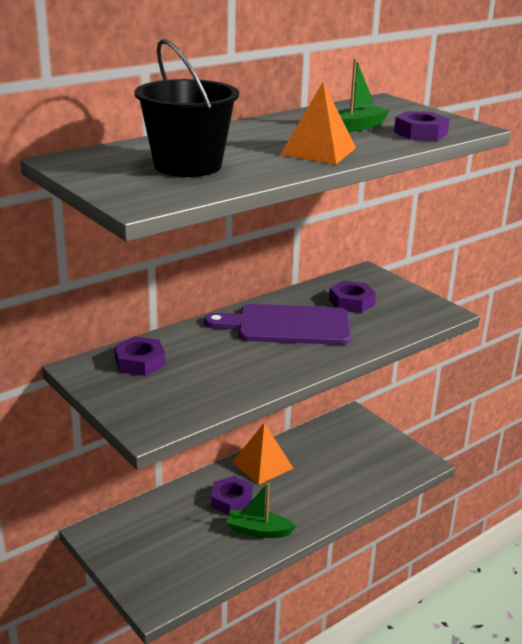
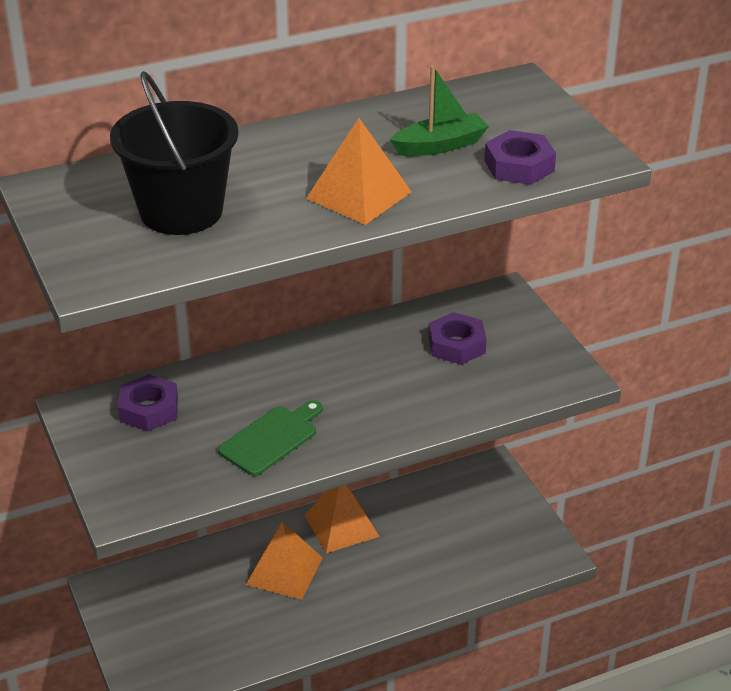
camera: 15 degrees right, 10 degrees up
purple cutting board [204,304,351,345] -> none
purple nut [211,476,253,515] -> orange pyramid [246,522,323,600]
green boat [226,482,296,538] -> none
none -> green cutting board [218,400,323,476]

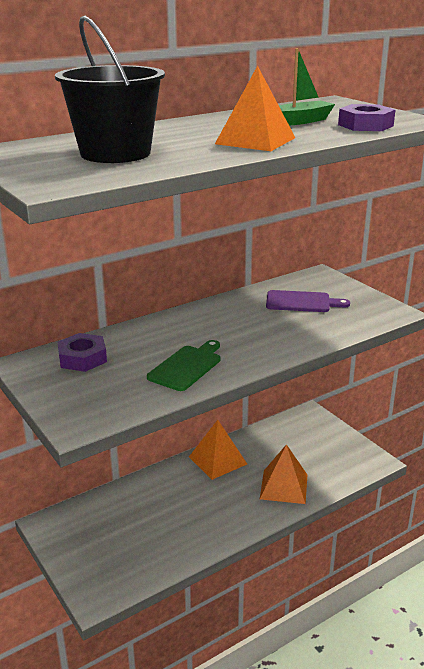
camera: 10 degrees left, 10 degrees down
orange pyramid [246,522,323,600] -> orange pyramid moved to [260,444,307,504]
purple nut [428,312,487,365] -> purple cutting board [266,290,350,312]

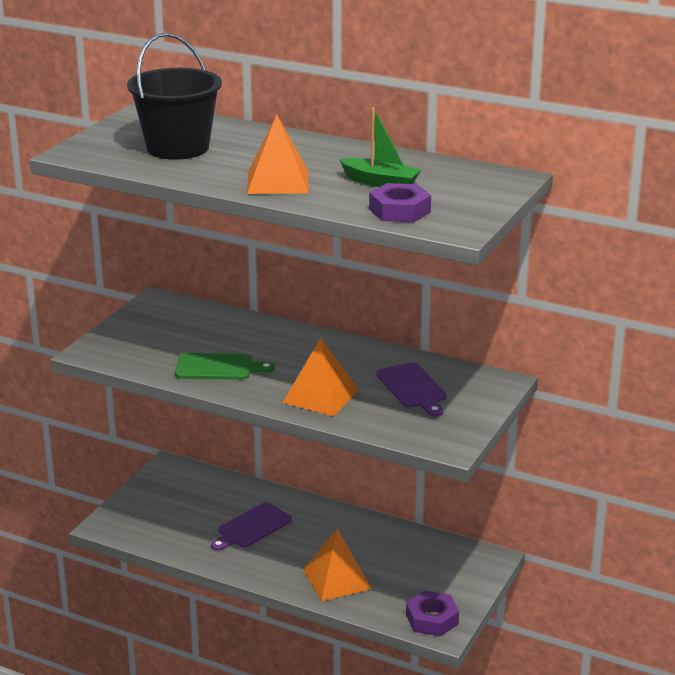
camera: 60 degrees right, 0 degrees up
purple nut [57,333,107,372] -> purple nut moved to [406,590,459,636]
orange pyramid [189,420,247,480] -> orange pyramid moved to [283,338,359,416]
none -> purple cutting board [211,502,292,551]

